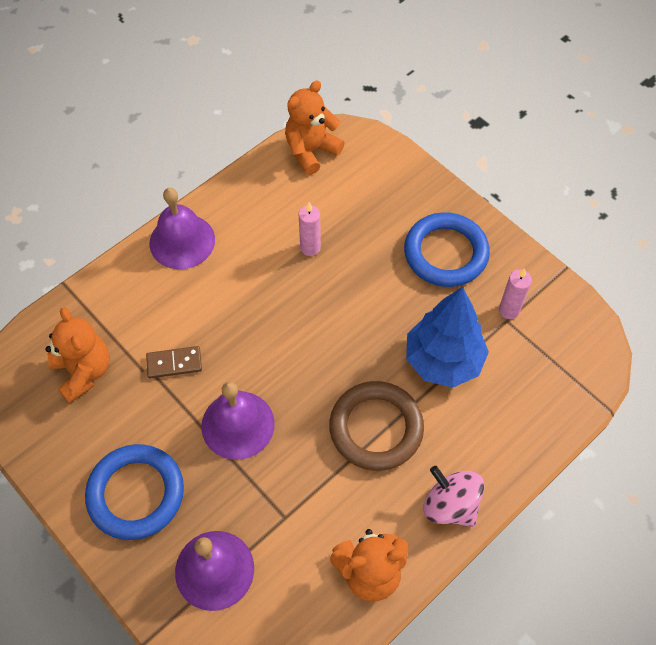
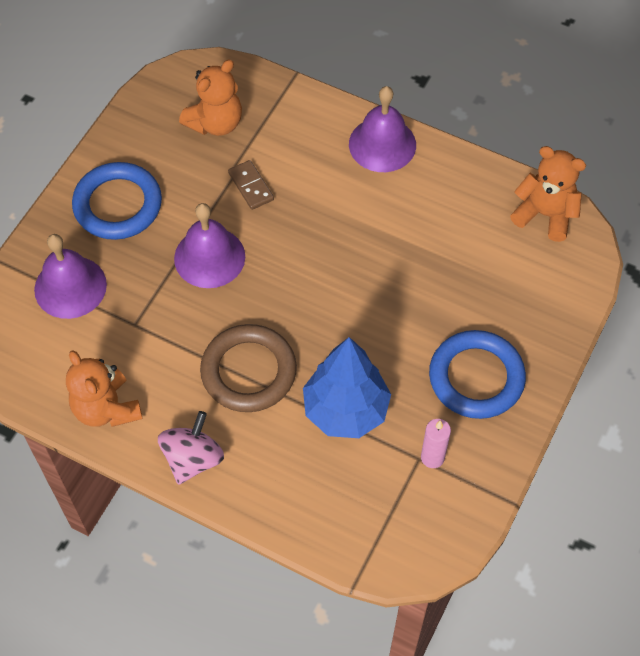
camera: 70 degrees right, 0 degrees up
pink candle [299,203,321,256] -> none

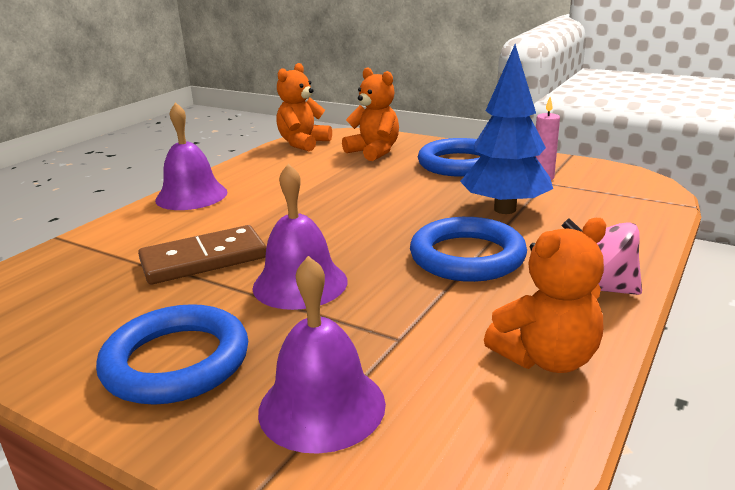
camera: 85 degrees left, 35 degrees down
orange teddy bear [179,59,242,136] -> orange teddy bear moved to [342,67,399,161]
brown ring [200,324,297,412] -> blue ring [410,217,527,282]
brown domino [228,160,274,210] -> brown domino [138,225,266,284], size x1.76

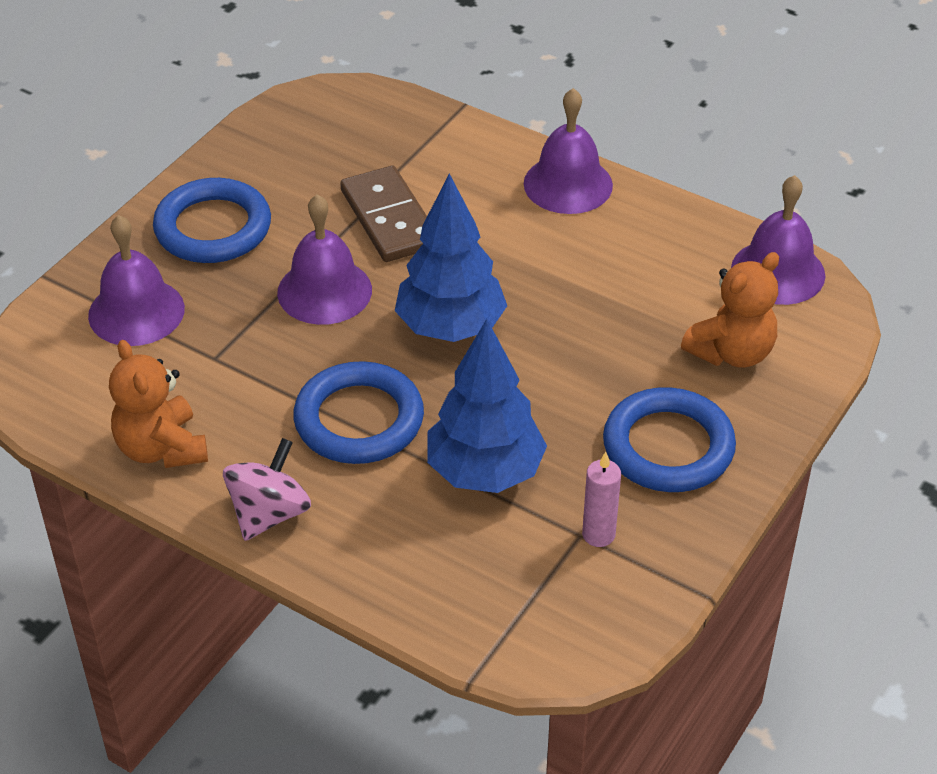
camera: 90 degrees right, 20 degrees up
orange teddy bear [276,63,332,151] -> purple bell [731,175,825,305]
none -> blue tree [395,173,507,342]

